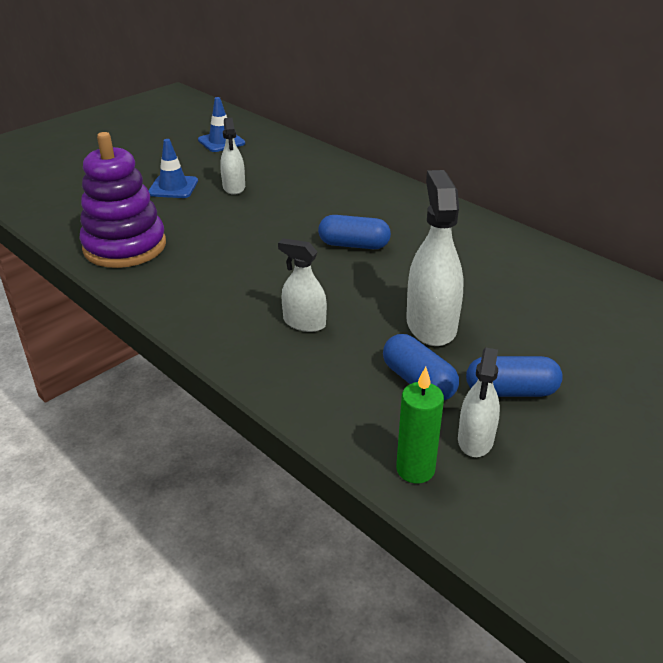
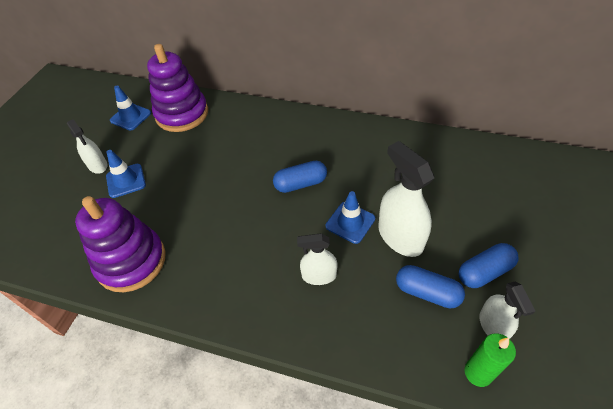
camera: 25 degrees left, 15 degrees up
white spray bottle [220,118,245,195] -> white spray bottle moved to [67,119,107,174]
none -> purple stacking toy [147,44,208,132]
none -> blue traffic cone [326,191,375,244]

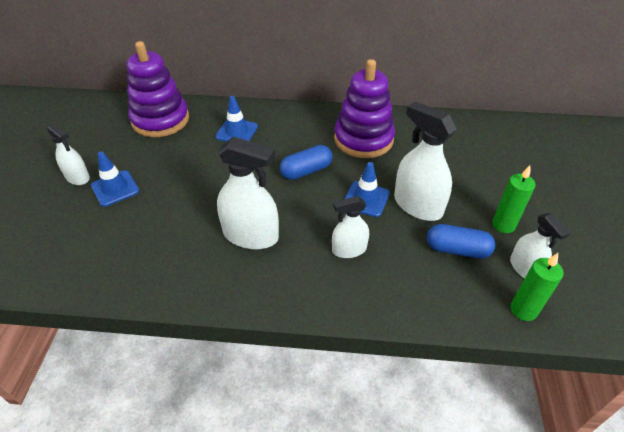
camera: 15 degrees left, 5 degrees down
purple stacking toy [75,196,166,292] -> purple stacking toy moved to [334,59,395,158]
blue traffic cone [110,85,151,131] -> blue traffic cone moved to [215,96,258,142]
blue capsule [459,243,519,288] -> green candle [492,165,536,233]
none -> white spray bottle [217,136,279,250]

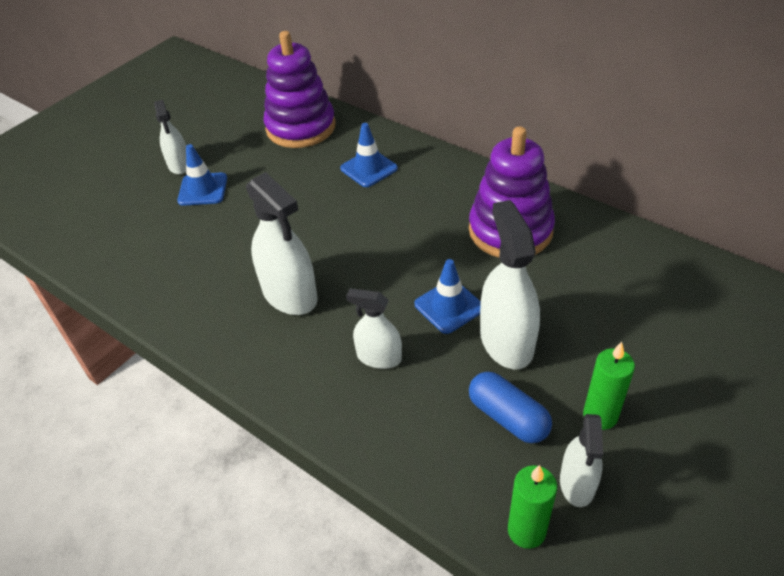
camera: 35 degrees right, 0 degrees up
blue capsule [280,145,333,180] -> none

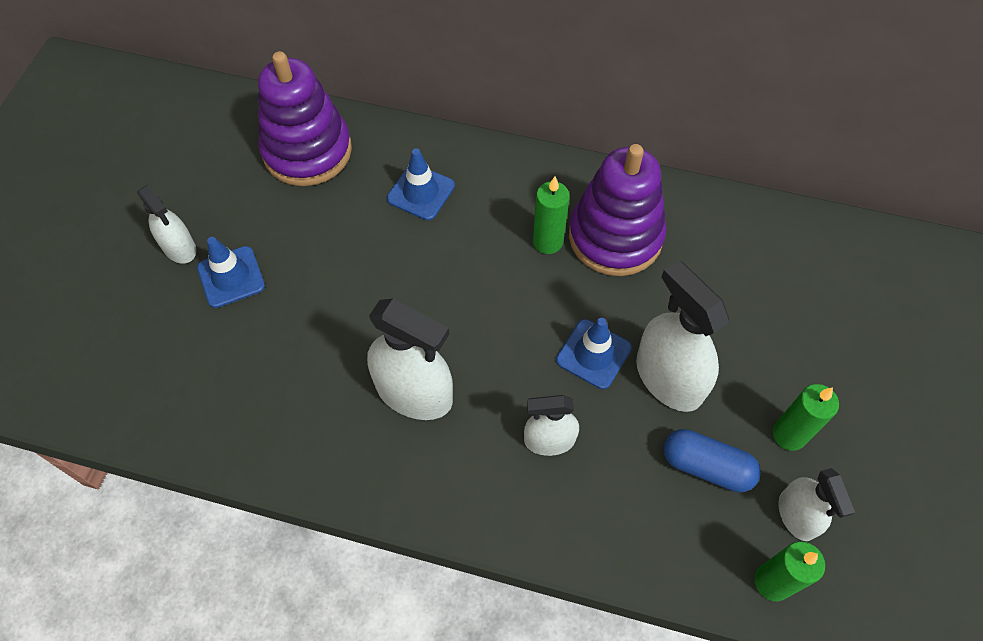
camera: 25 degrees left, 15 degrees up
none -> green candle [533,177,570,254]

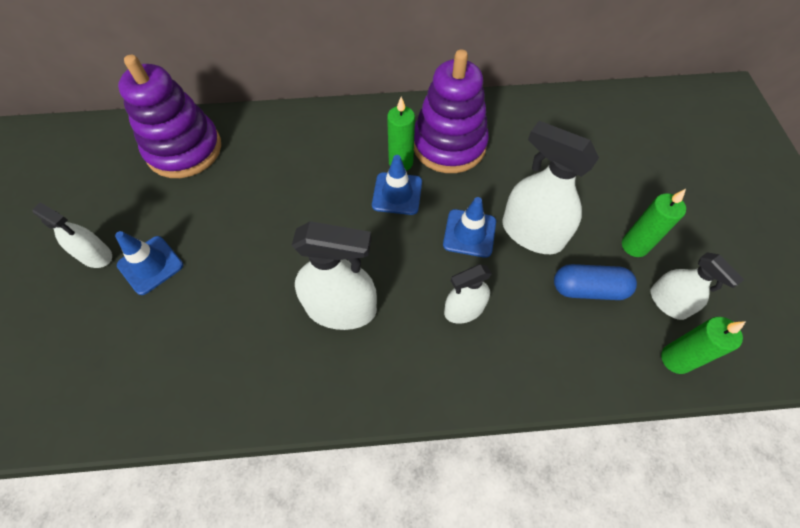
camera: 20 degrees left, 0 degrees up
blue traffic cone [387,149,455,221] -> blue traffic cone moved to [372,155,422,215]

